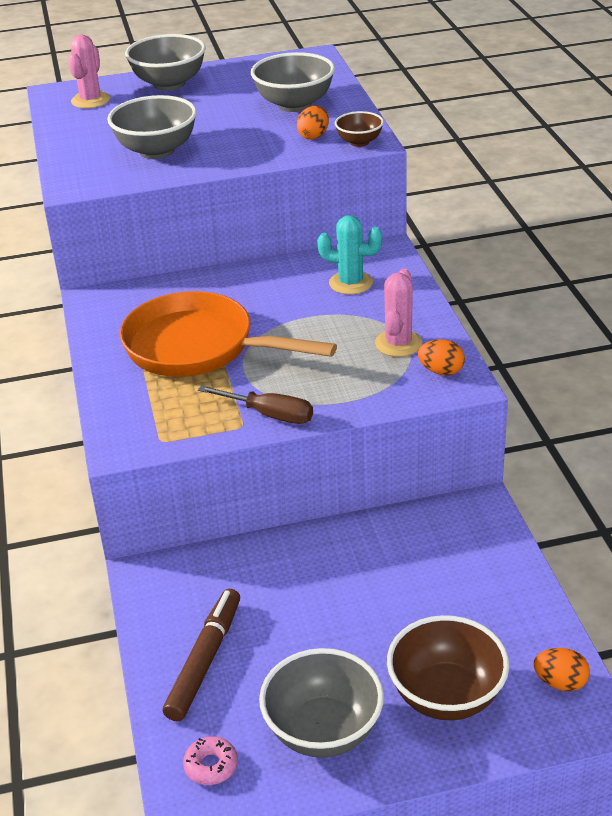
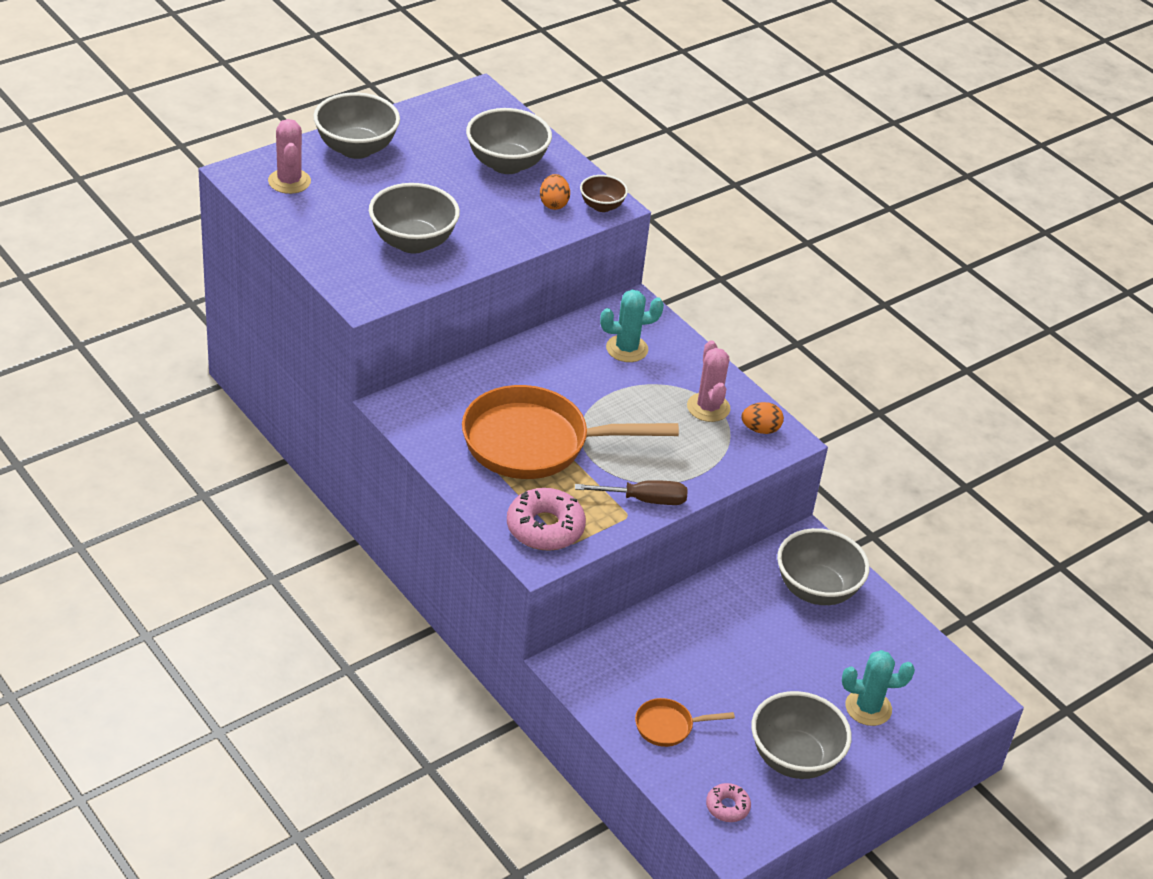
camera: 30 degrees left, 5 degrees up
brown marker [163,589,240,721] -> orange pan [635,698,735,747]
brown bowl [387,615,509,720] -> turquoise cactus [842,650,915,726]
orange egg [534,648,590,691] -> none
none -> pink donut [507,488,586,550]
none -> grey bowl [777,528,870,605]

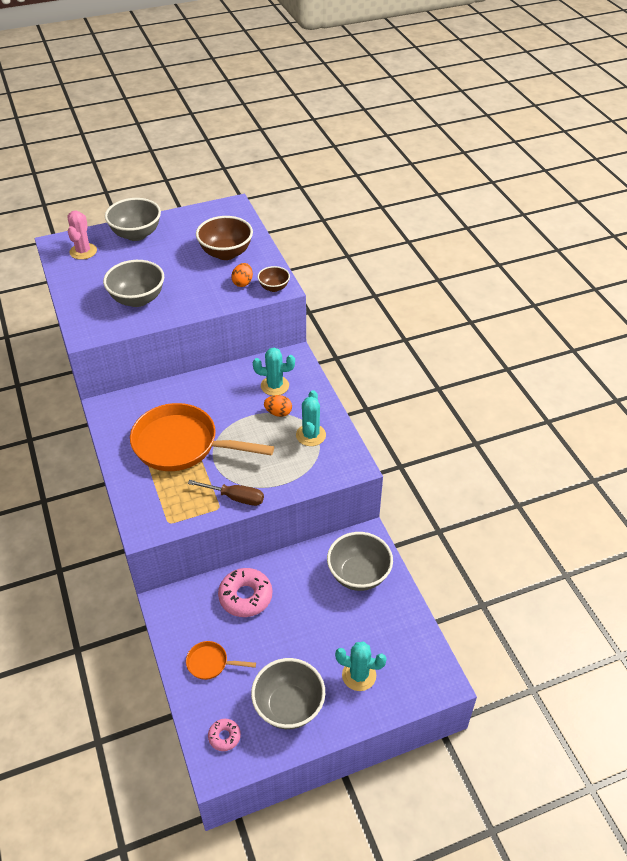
camera: 20 degrees right, 5 degrees up
grey bowl [466,108,552,174] -> brown bowl [196,216,253,260]
pink donut [507,488,586,550] -> pink donut moved to [218,568,272,617]
pink cactus [687,340,730,422] -> turquoise cactus [296,390,326,446]
orange egg [741,402,784,434] -> orange egg moved to [264,395,292,417]

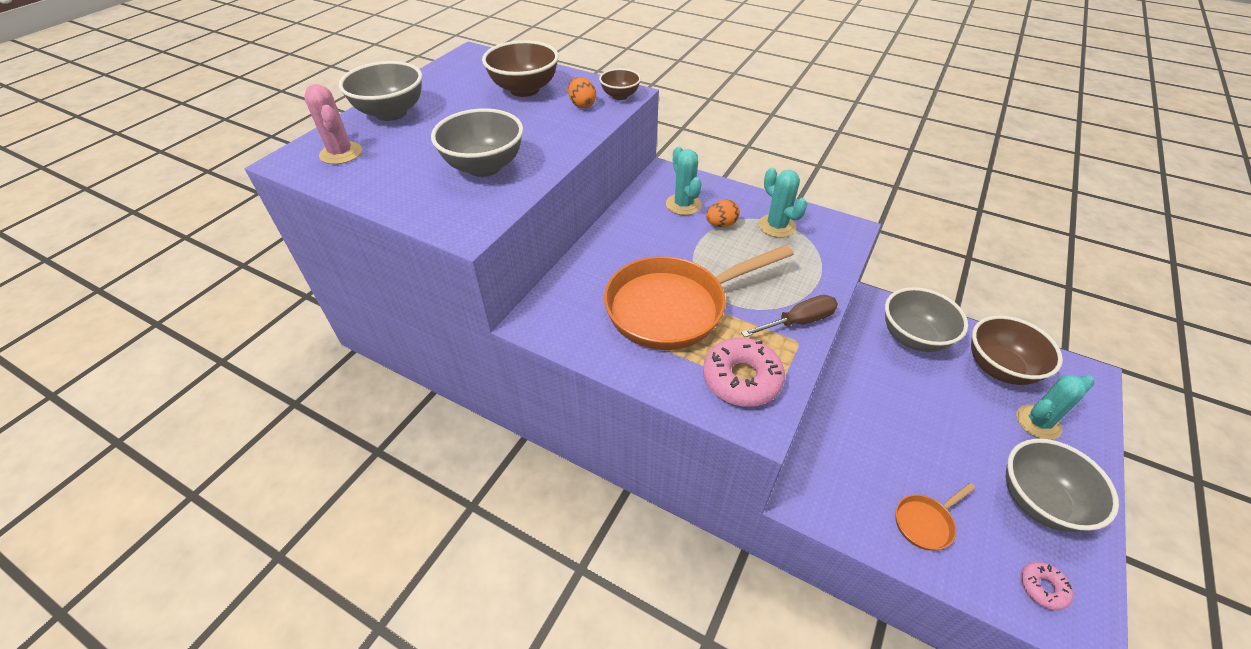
camera: 40 degrees left, 0 degrees up
pink donut [218,568,272,617] -> pink donut moved to [703,338,785,407]
turquoise cactus [253,348,295,396] -> turquoise cactus turned 75 degrees counterclockwise [666,146,702,215]
none -> brown bowl [971,316,1063,385]

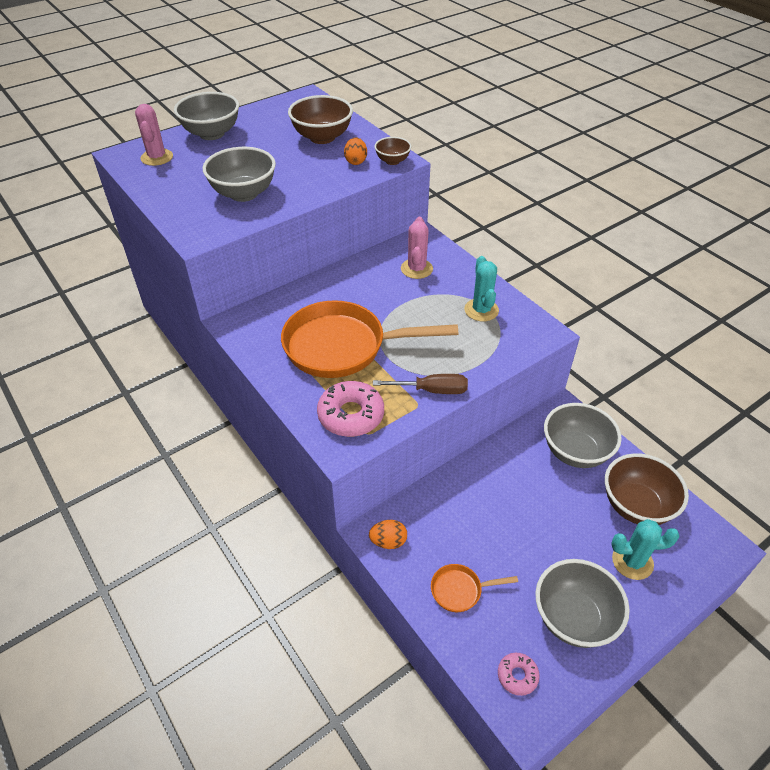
camera: 25 degrees right, 0 degrees up
turquoise cactus [666,146,702,215] -> pink cactus [401,217,433,279]
orange egg [706,200,740,227] -> orange egg moved to [369,520,407,549]

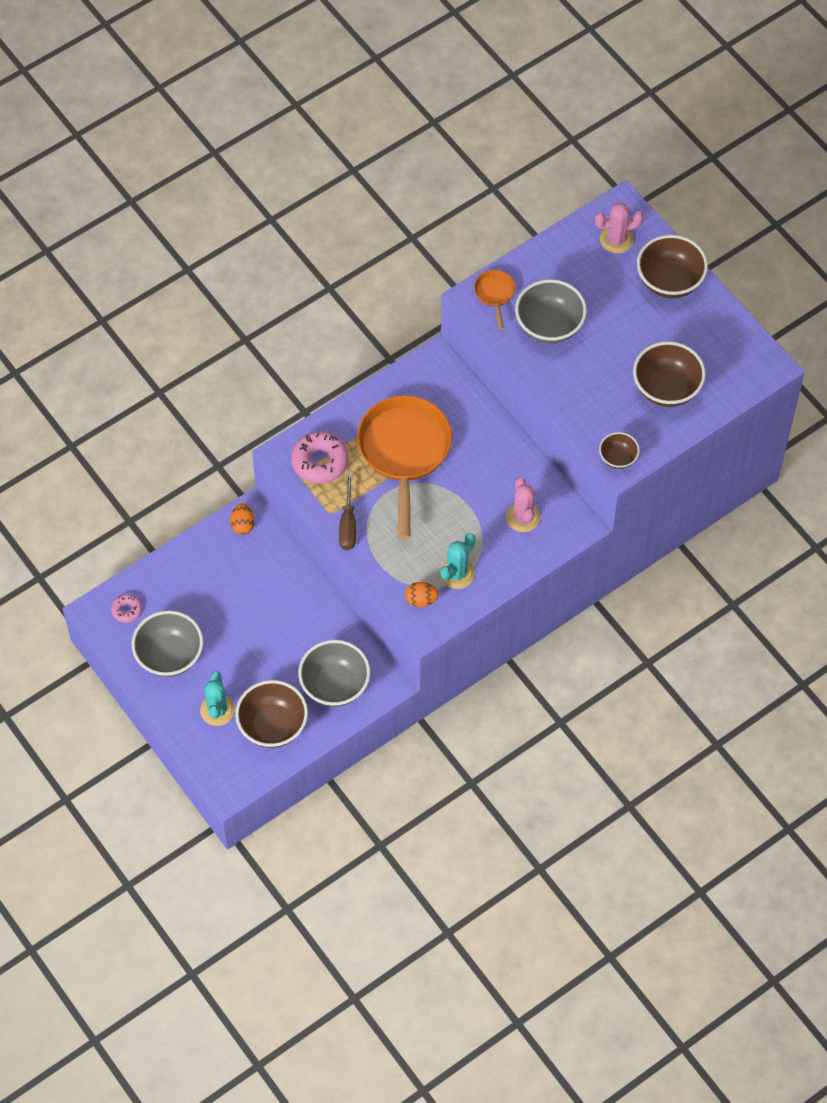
camera: 90 degrees right, 15 degrees up
grey bowl [174,92,239,140] -> brown bowl [637,235,708,298]
orange egg [344,137,367,165] -> orange egg moved to [405,582,439,607]
pink cactus [401,217,433,279] -> pink cactus turned 75 degrees clockwise [506,477,541,532]
orange pan [431,564,518,612] -> orange pan moved to [474,270,515,330]
turquoise cactus [464,256,499,321] -> turquoise cactus turned 45 degrees counterclockwise [440,533,476,589]

